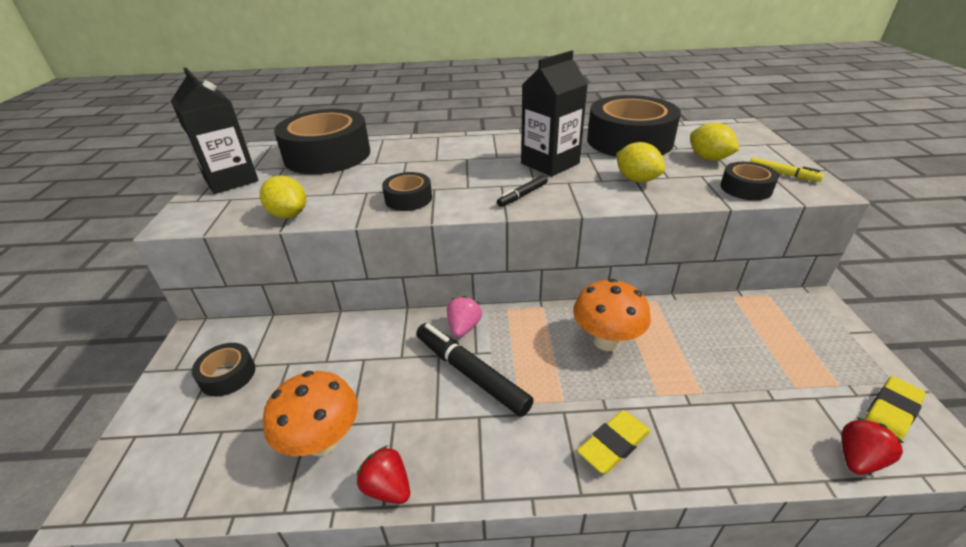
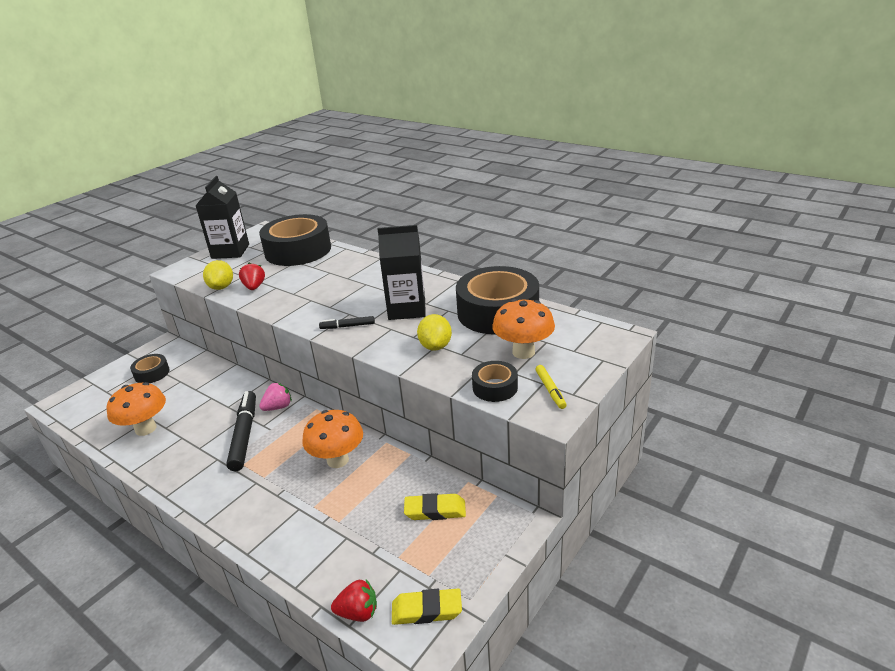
camera: 40 degrees right, 5 degrees down
red strawberry [356,445,410,504] -> red strawberry moved to [239,263,265,290]
black tape [382,172,432,211] -> none
yellow eraser [577,410,651,474] -> yellow eraser moved to [404,493,466,520]
yellow lemon [690,122,739,161] -> orange mushroom [492,299,555,359]

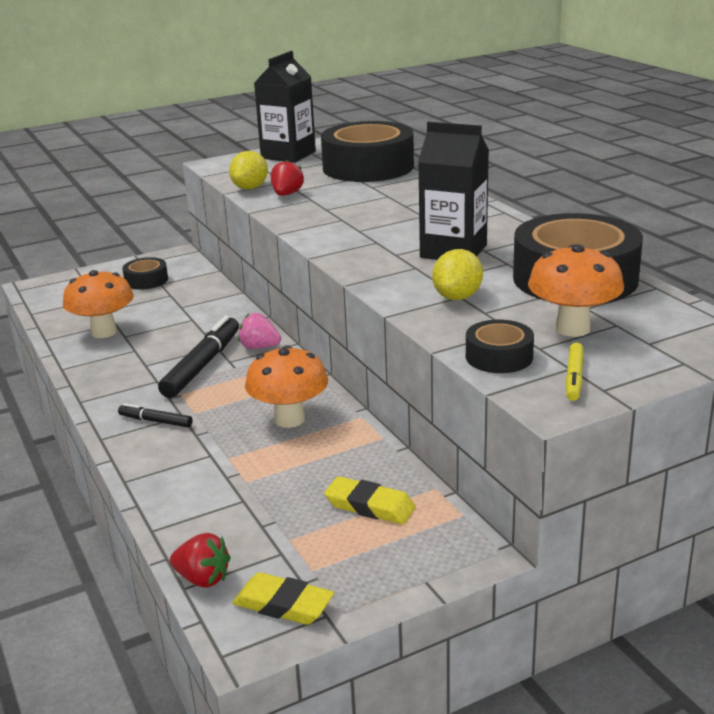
camera: 25 degrees right, 5 degrees down
pink strawberry [259,382,292,411] -> pink strawberry turned 150 degrees counterclockwise [238,313,281,349]
black marker [319,316,375,329] -> black marker moved to [118,403,193,427]

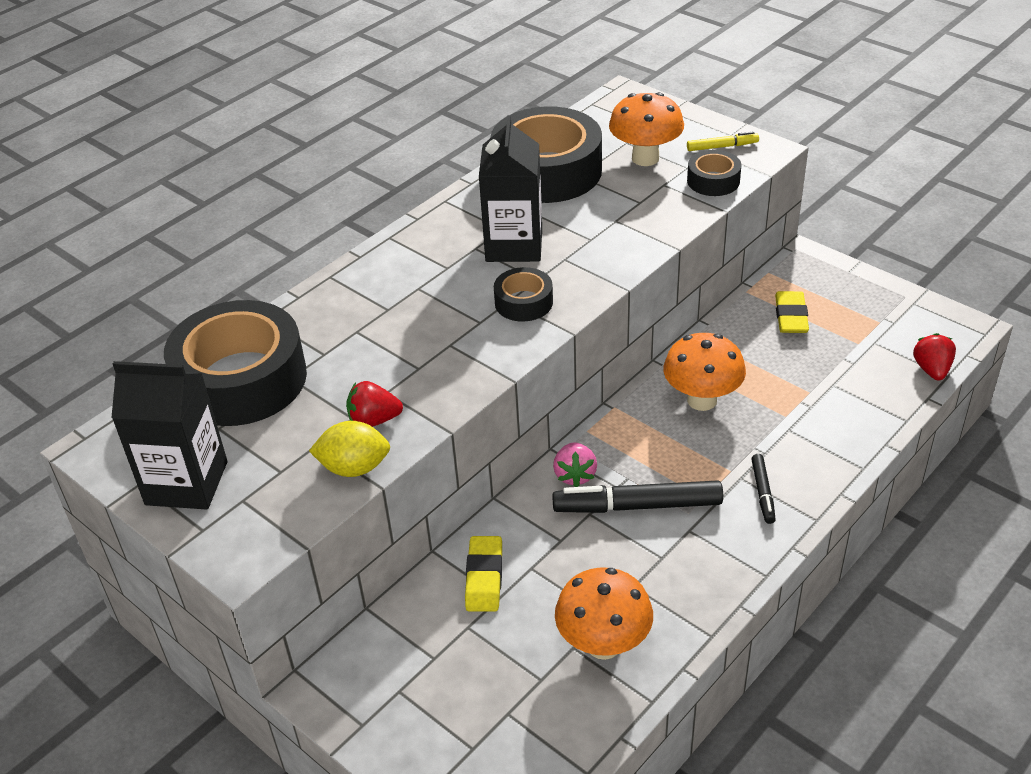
camera: 110 degrees left, 15 degrees up
black tape [122,257,168,290] -> black tape moved to [494,267,553,322]
yellow eraser [232,572,334,625] -> yellow eraser moved to [465,536,502,612]
yellow lemon [432,249,483,300] -> none

